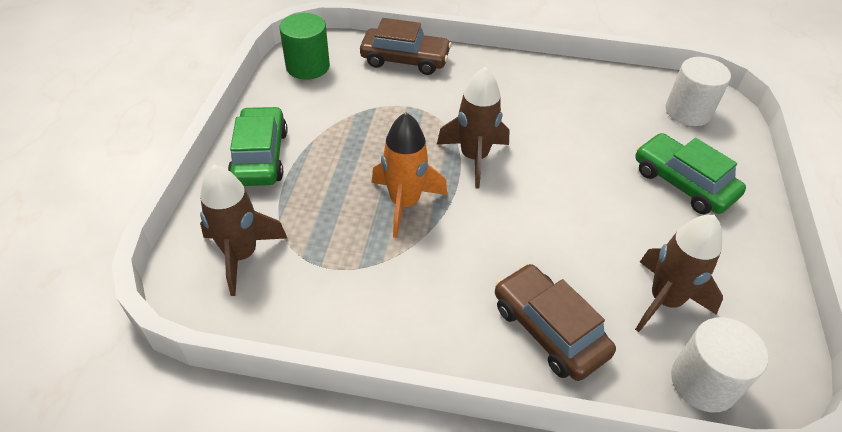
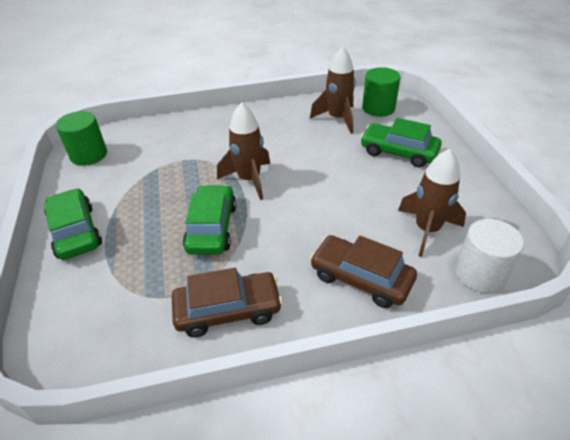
camera: 20 degrees left, 5 degrees down
brown rocket [200,165,287,296] -> brown rocket moved to [310,46,356,134]
brown car [360,18,452,75] -> brown car moved to [172,268,283,337]
orange rocket [372,112,447,238] -> green car [183,185,236,255]
white cylinder [666,57,731,126] -> green cylinder [362,67,400,117]

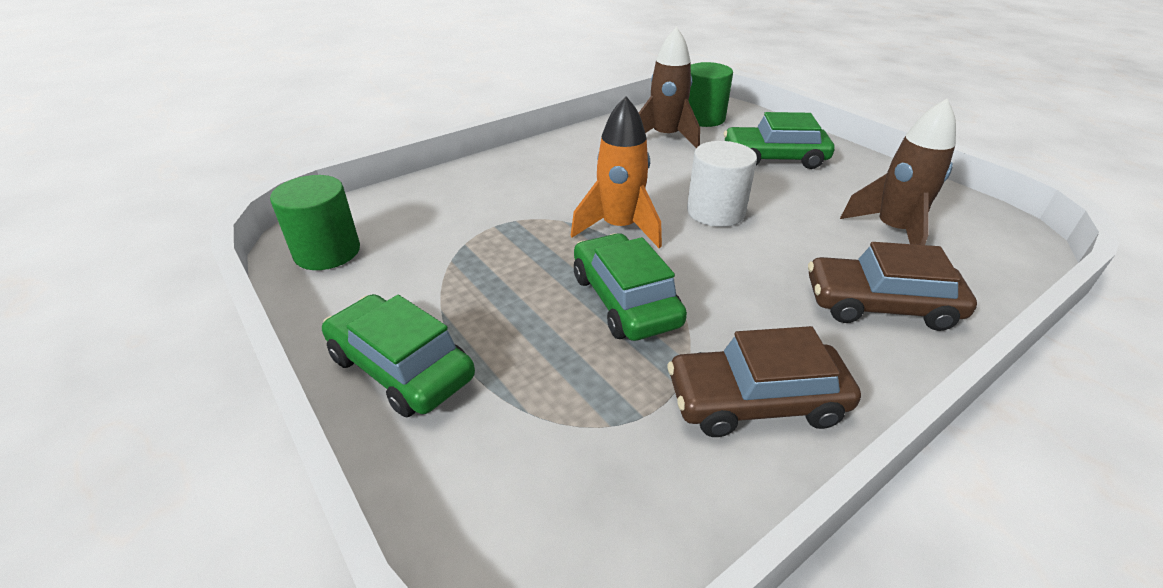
camera: 25 degrees left, 5 degrees down
brown car [172,268,283,337] -> brown car turned 150 degrees counterclockwise [667,326,861,437]
brown rocket [217,102,270,200] -> orange rocket [570,96,662,248]
white cylinder [455,219,524,293] -> white cylinder moved to [687,141,757,227]

